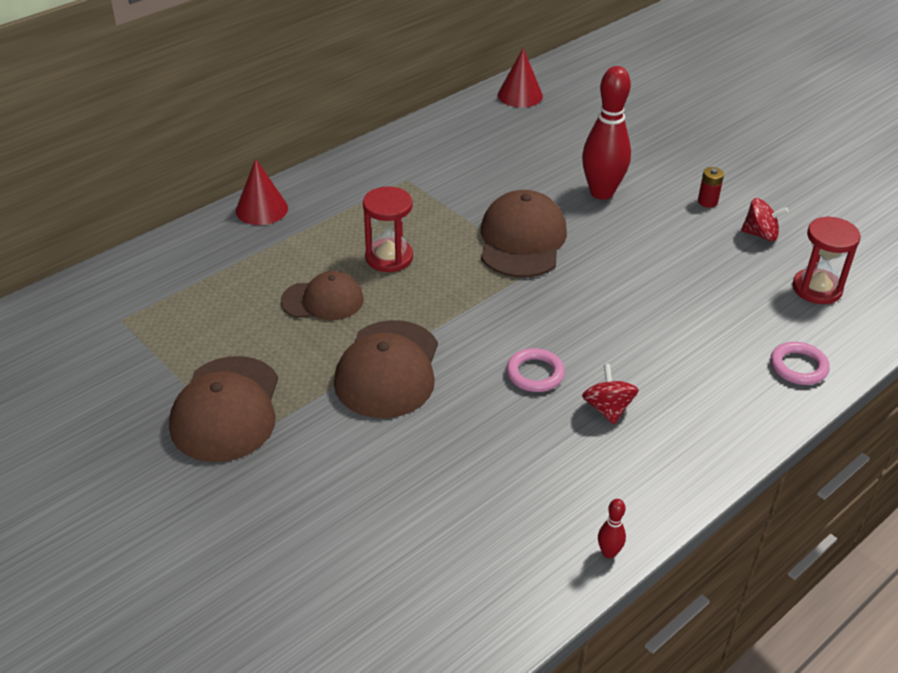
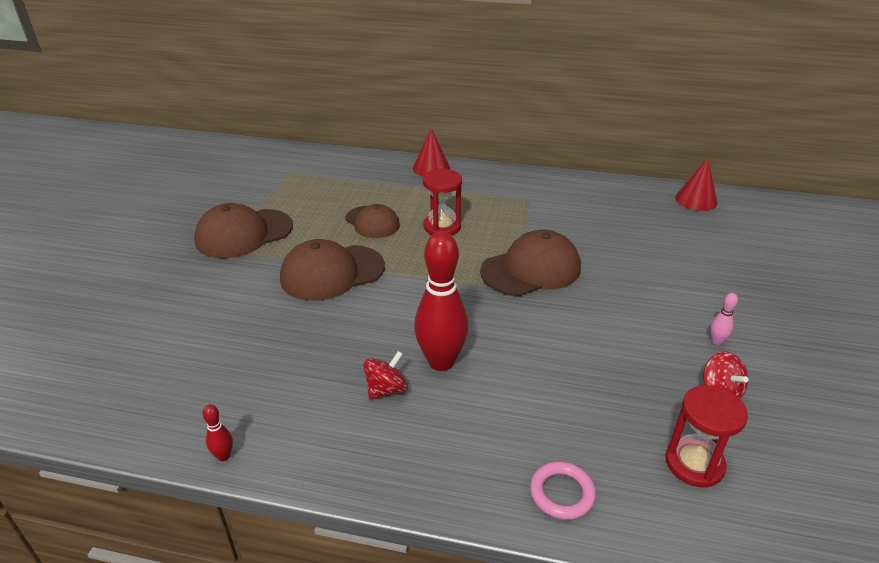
camera: 55 degrees right, 5 degrees down
pink ring [506,348,565,392] -> none
red bowling pin [582,66,631,200] -> red bowling pin moved to [414,231,468,371]
red battery [698,167,724,208] -> pink bowling pin [710,293,738,345]

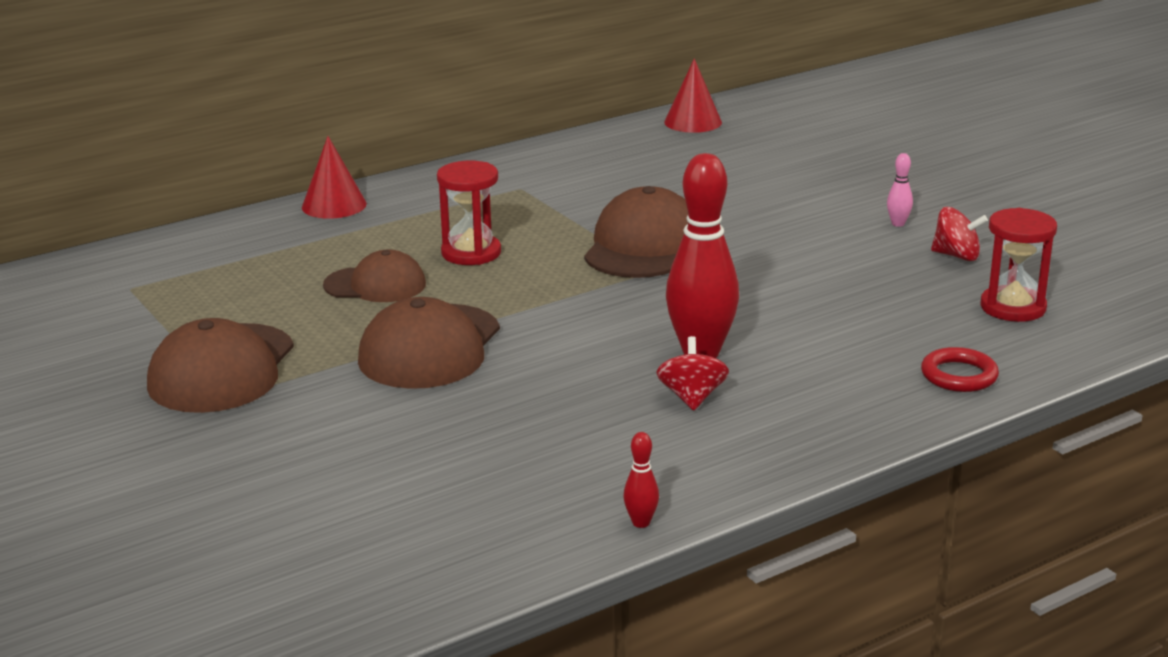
camera: 45 degrees left, 10 degrees down
pink ring [530,461,596,520] -> red ring [921,347,999,392]

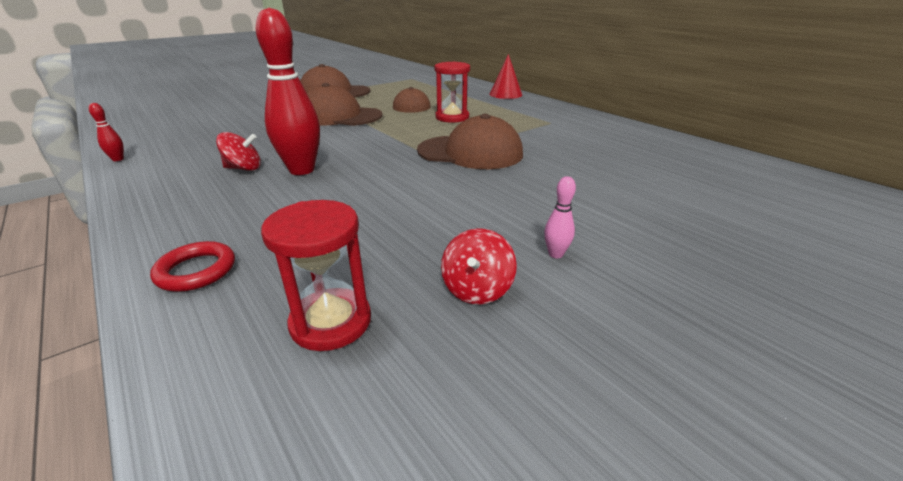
camera: 85 degrees right, 5 degrees up
red cone [664,58,722,133] -> none

